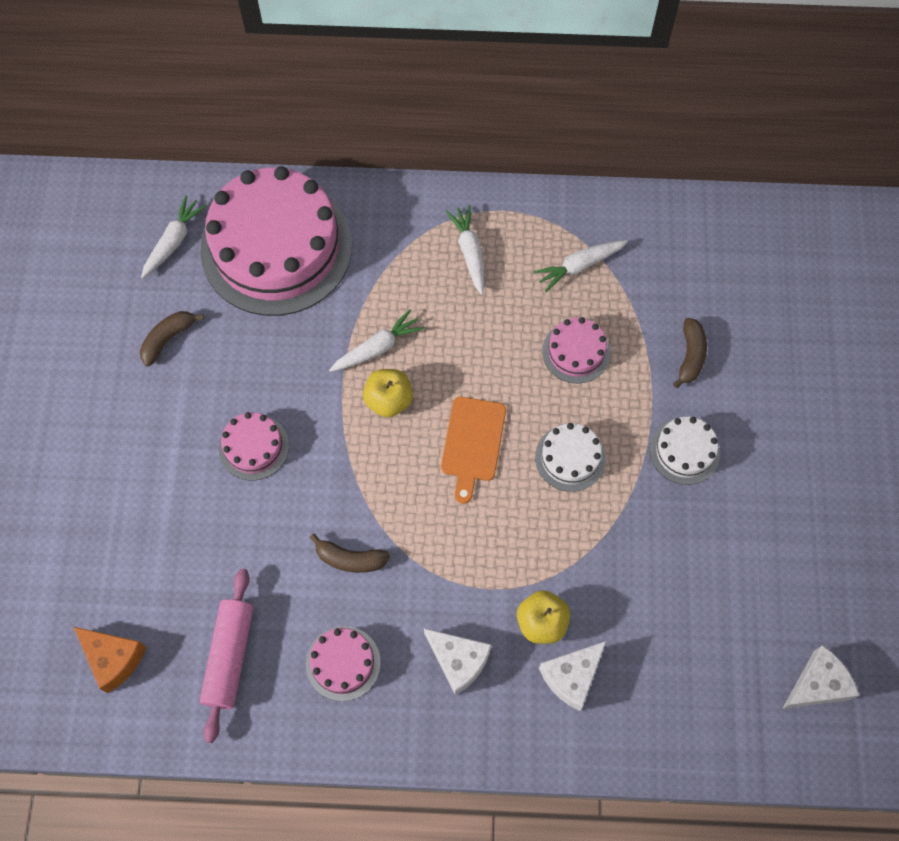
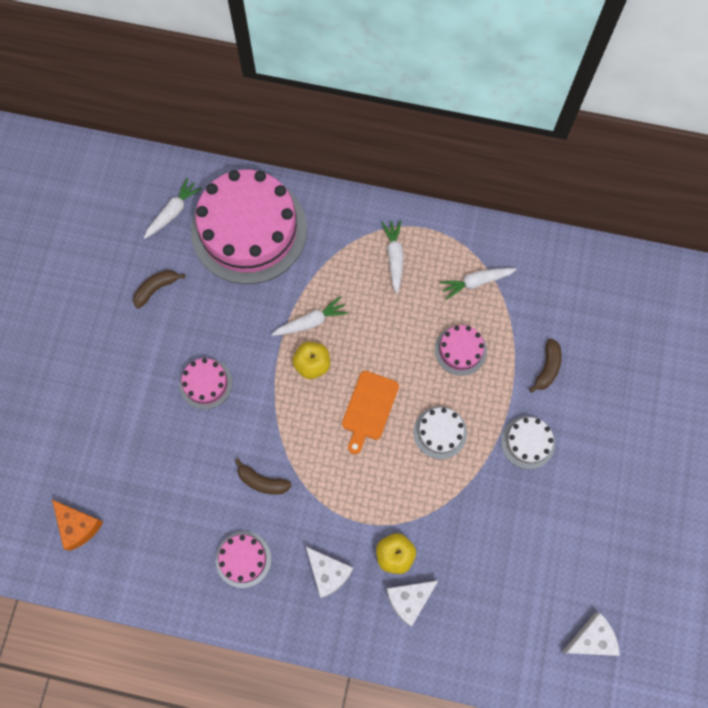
camera: 10 degrees right, 5 degrees up
pink rolling pin [200,569,253,743] -> none

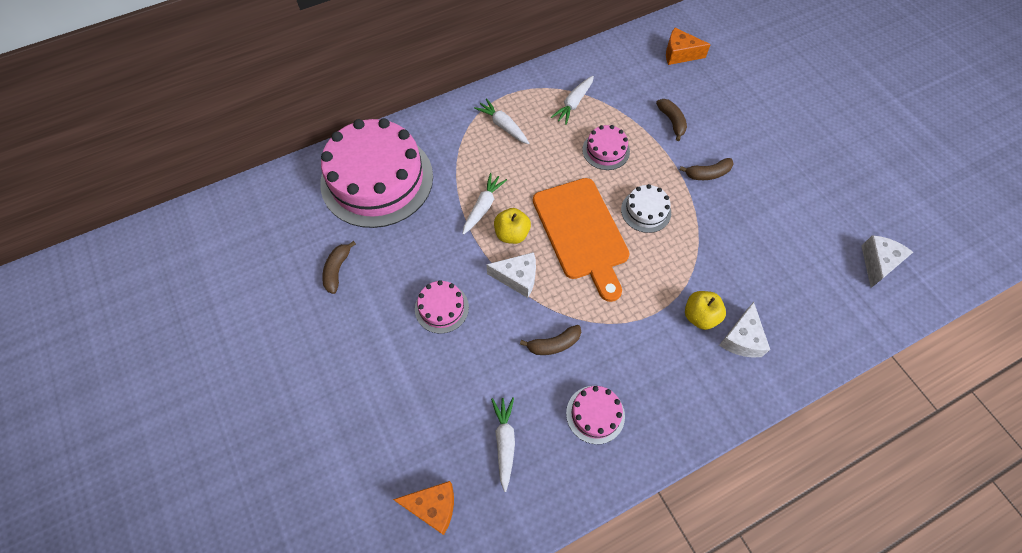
camera: 40 degrees left, 10 degrees down
white carrot [144,178,202,239] -> white carrot moved to [491,397,515,492]
white cheese [306,547,353,598] -> white cheese moved to [486,252,536,298]
orange cutting board [342,371,399,454] -> orange cutting board [533,178,630,302], size x1.71
white cake [501,416,555,469] -> brown banana [680,158,734,180]
none -> orange cheese [666,28,711,65]

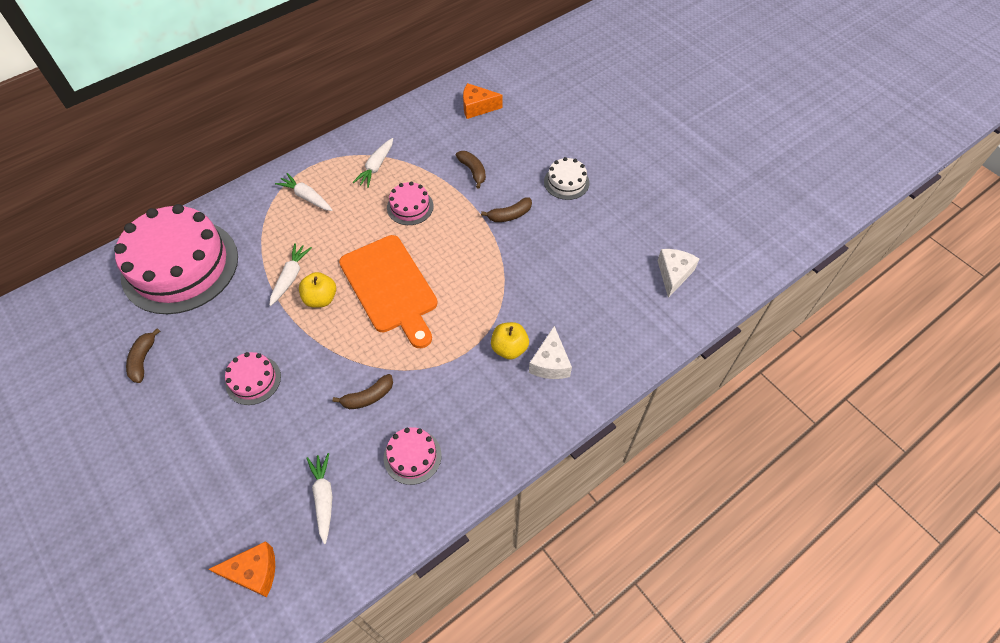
camera: 10 degrees left, 5 degrees down
white cheese [486,252,536,298] -> none
white cake [621,184,671,233] -> white cake moved to [544,157,590,200]

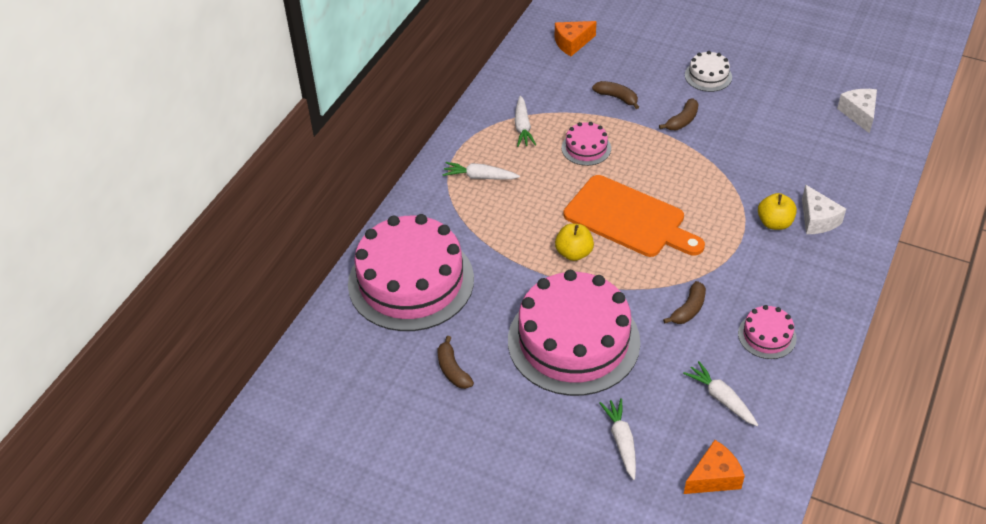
camera: 25 degrees left, 10 degrees down
pink cake [225,352,281,405] -> pink cake [508,270,640,396], size x2.30
white carrot [269,243,312,306] -> white carrot moved to [600,398,636,480]

